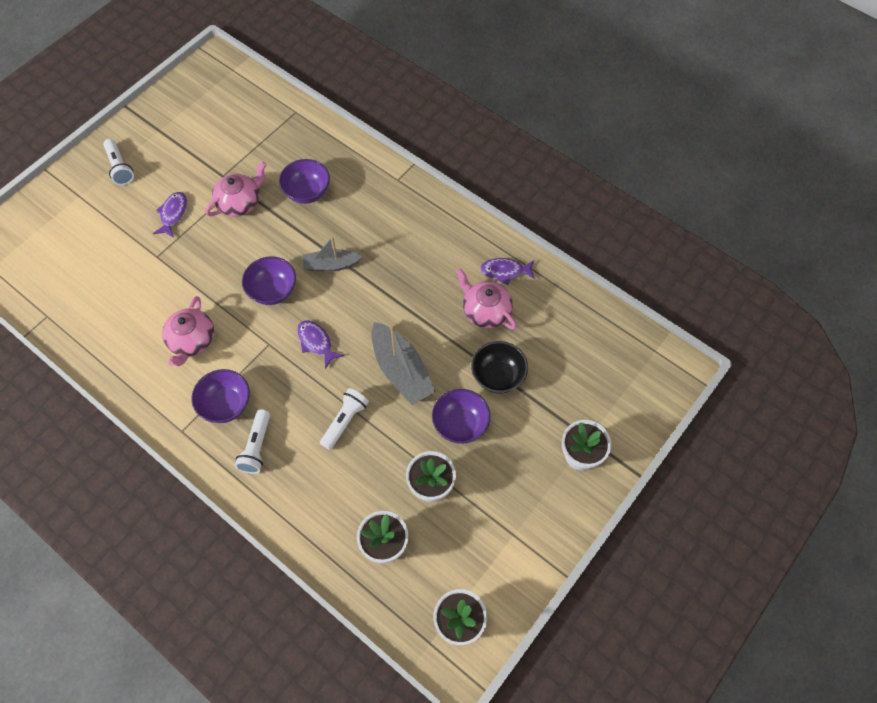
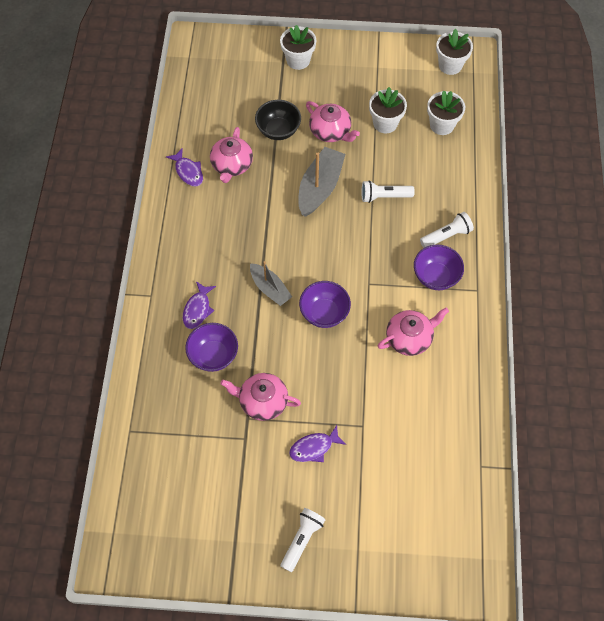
camera: 125 degrees left, 0 degrees up
purple fish [297,320,344,369] -> purple fish moved to [183,281,216,329]
purple bowl [432,389,490,444] -> pink teapot [306,101,360,142]

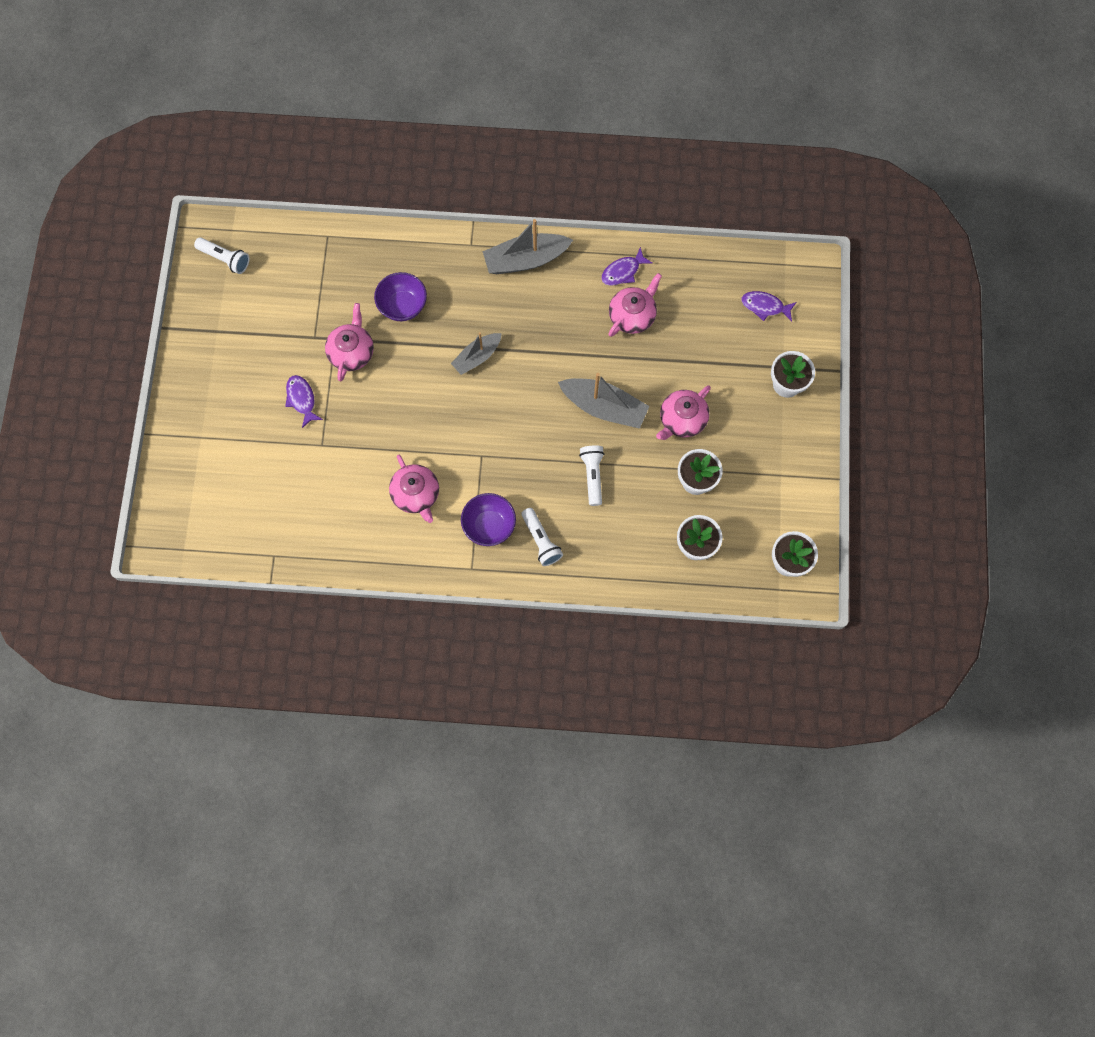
camera: 90 degrees right, 10 degrees up
purple fish [183,281,216,329] -> purple fish moved to [741,291,797,322]
pink teapot [210,127,253,183] -> pink teapot turned 120 degrees clockwise [608,273,662,337]
black bowl [255,100,301,140] -> none
white flashlight [280,508,326,572] -> white flashlight moved to [194,237,249,274]
purple bowl [299,281,351,328] -> none
none -> grey boat [483,219,573,274]

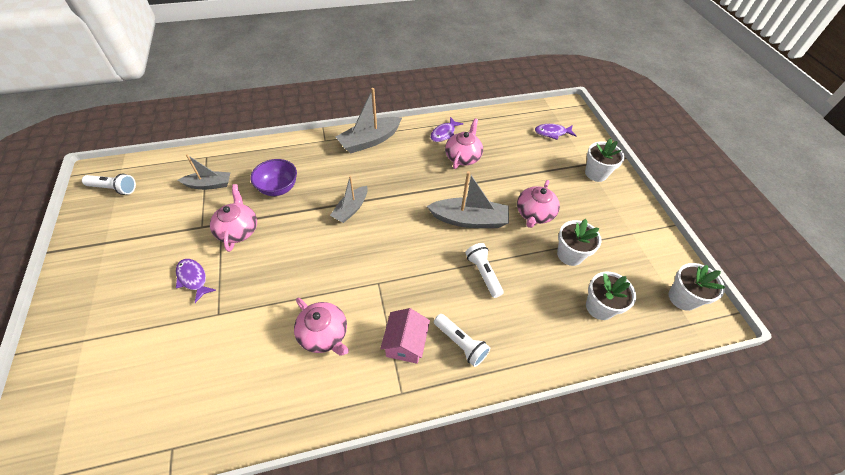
camera: 20 degrees left, 20 degrees down
purple bowl [461,493,516,546] -> pink house [380,308,430,364]
none -> grey boat [178,154,231,190]

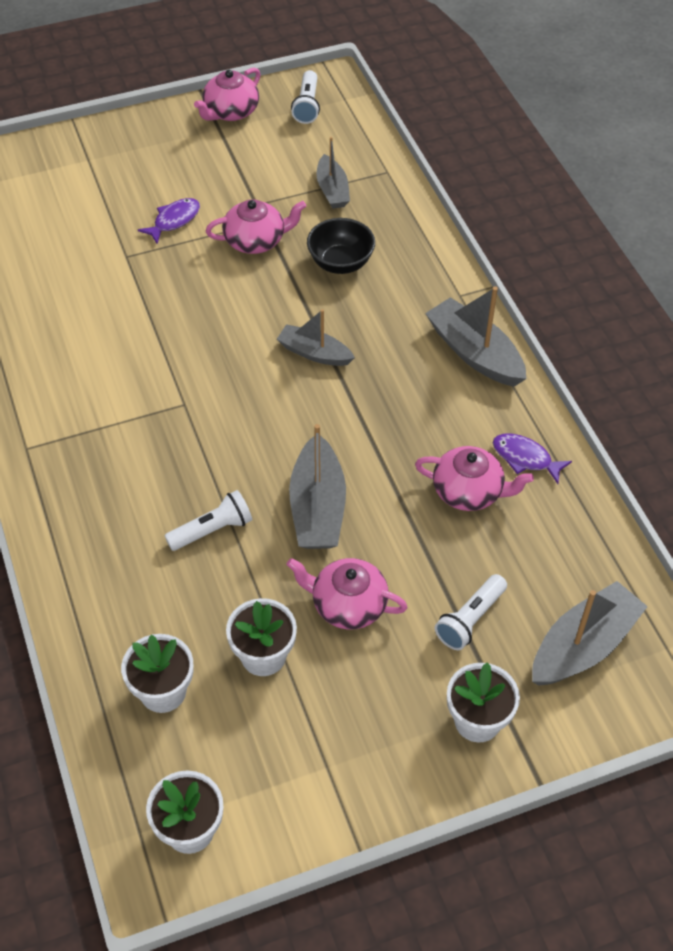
camera: 85 degrees right, 0 degrees up
purple bowl [250,159,297,196] -> black bowl [307,218,375,274]
pink teapot [294,298,349,356] -> pink teapot moved to [194,68,261,121]
pink house [380,308,430,364] -> none
white flashlight [434,314,490,367] -> white flashlight moved to [435,574,507,650]
purple fish [535,124,576,140] -> grey boat [532,581,648,686]

